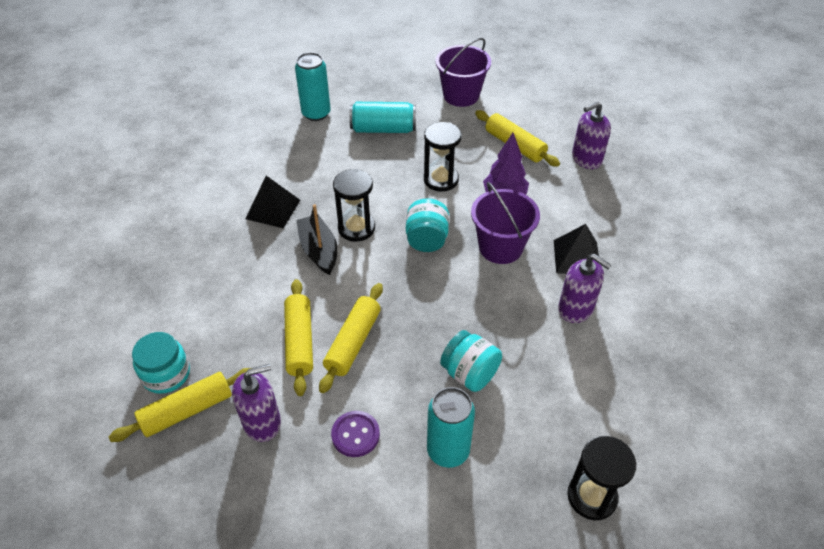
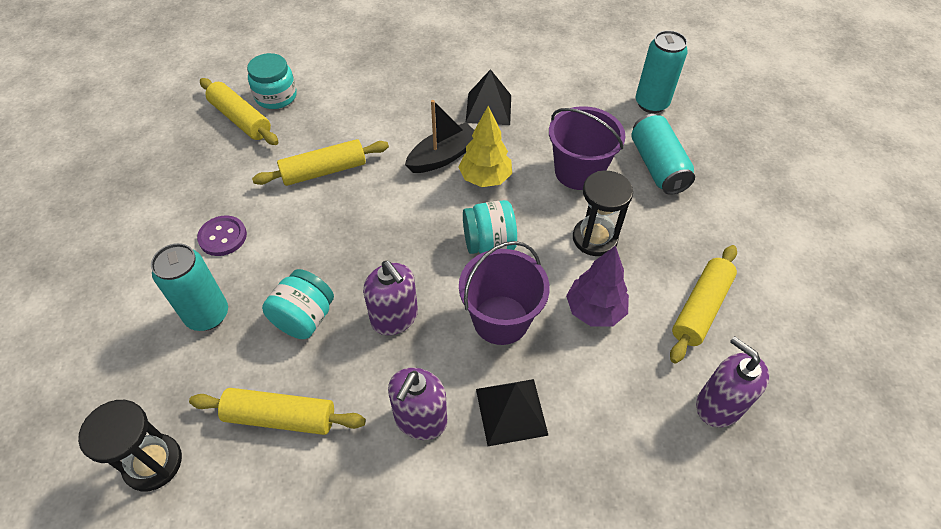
camera: 75 degrees right, 5 degrees up
purple soap dispenser [232,364,281,442] -> purple soap dispenser moved to [363,261,418,335]
yellow rolling pin [319,283,383,393] -> yellow rolling pin moved to [189,388,366,435]
black hourglass [333,169,375,242] -> yellow tree [458,106,512,187]
purple bucket [435,38,491,107] -> purple bucket moved to [549,106,626,190]

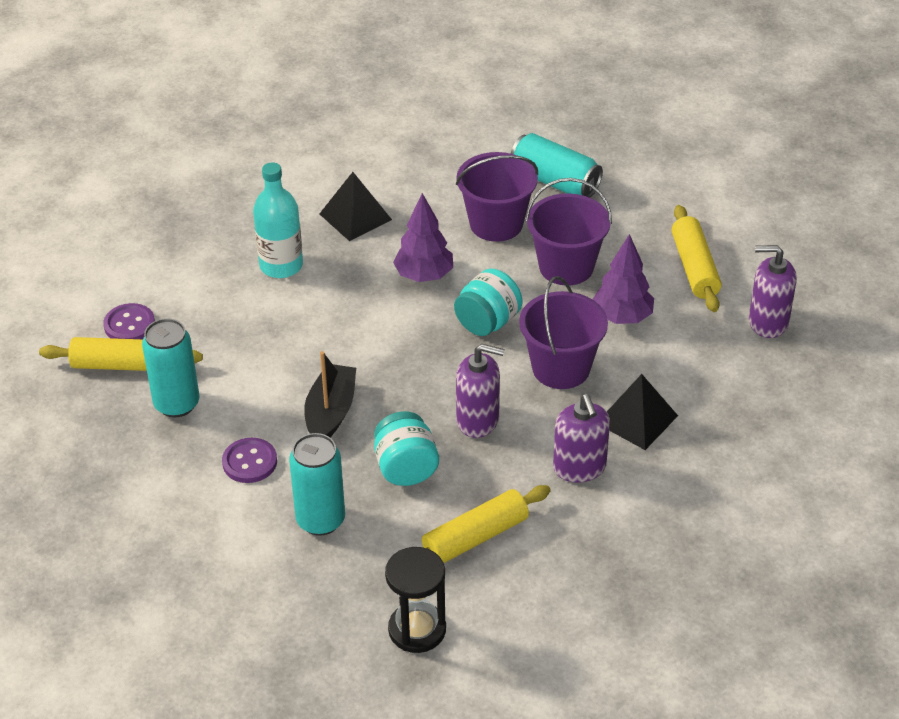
camera: 40 degrees left, 10 degrees down
turquoise jar [247,53,297,109] -> purple button [103,303,155,339]
yellow rolling pin [252,139,389,186] -> none
black boat [405,100,474,173] -> black boat moved to [304,351,356,438]
yellow tree [458,106,512,187] -> purple tree [393,193,453,282]
black hourglass [573,171,633,256] -> purple bucket [526,178,612,285]
turquoise can [636,30,688,113] -> turquoise can moved to [142,318,199,417]
none -> turquoise bottle [253,162,303,278]

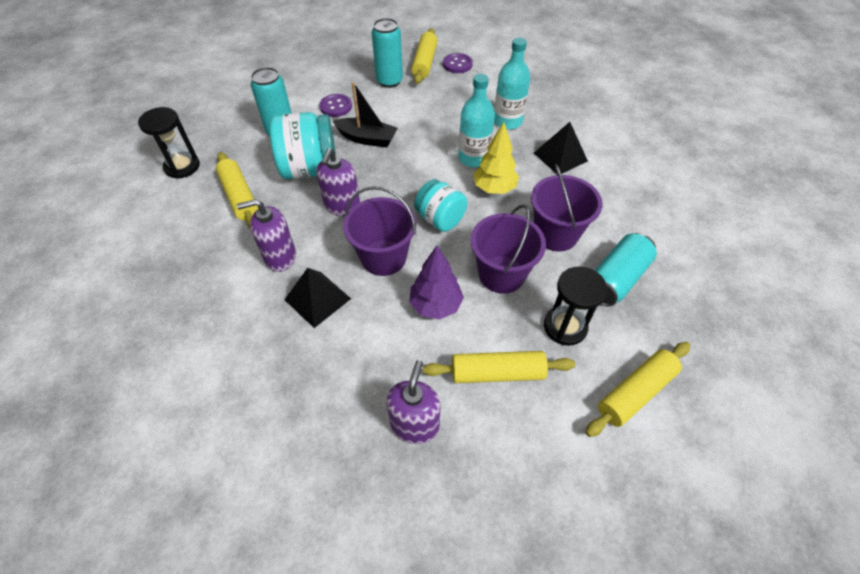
camera: 95 degrees right, 10 degrees up
turquoise jar [374,411,439,486] -> turquoise jar [270,112,336,179], size x1.55
purple tree [393,193,453,282] -> yellow tree [473,122,519,194]
none -> turquoise bottle [458,74,495,167]
none -> black hourglass [544,266,607,346]
none -> yellow rolling pin [585,342,690,437]

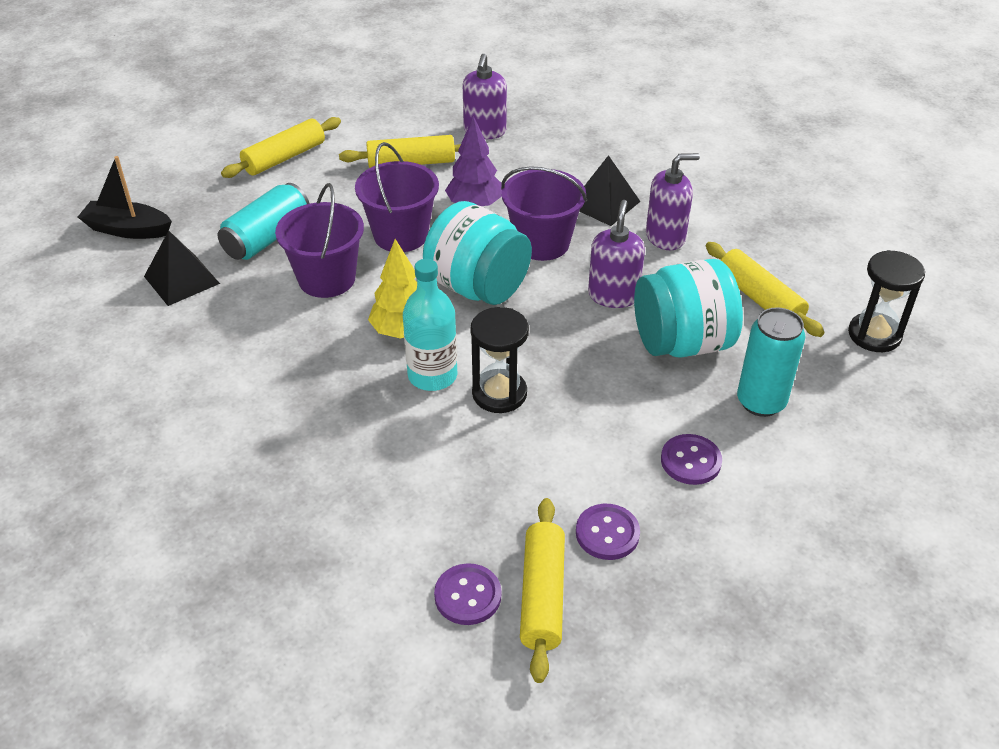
camera: 175 degrees right, 10 degrees down
black boat [333,82,398,147] -> black boat moved to [78,156,172,239]
turquoise can [372,18,403,88] -> purple button [576,504,640,560]
turquoise jar [414,179,467,232] -> turquoise jar [423,201,532,305], size x1.55
turquoise bottle [494,37,530,130] -> none
black pyramid [534,122,588,174] -> black pyramid moved to [144,231,220,306]
black hourglass [544,266,607,346] -> black hourglass moved to [470,307,529,413]

